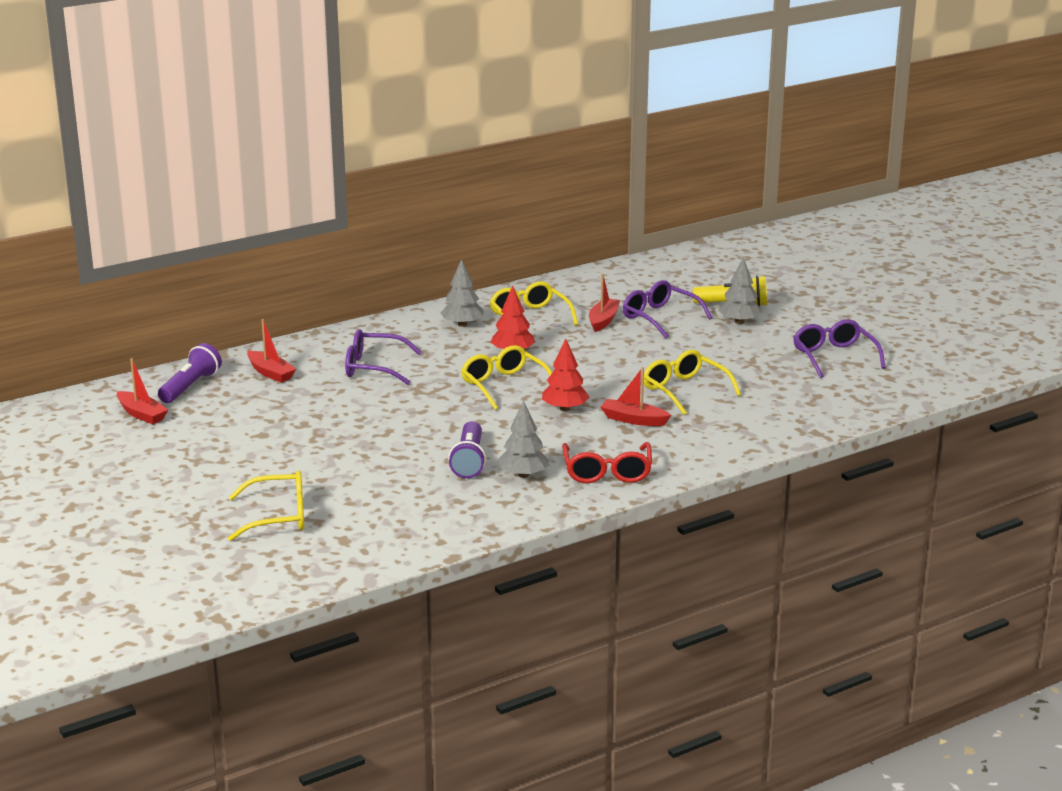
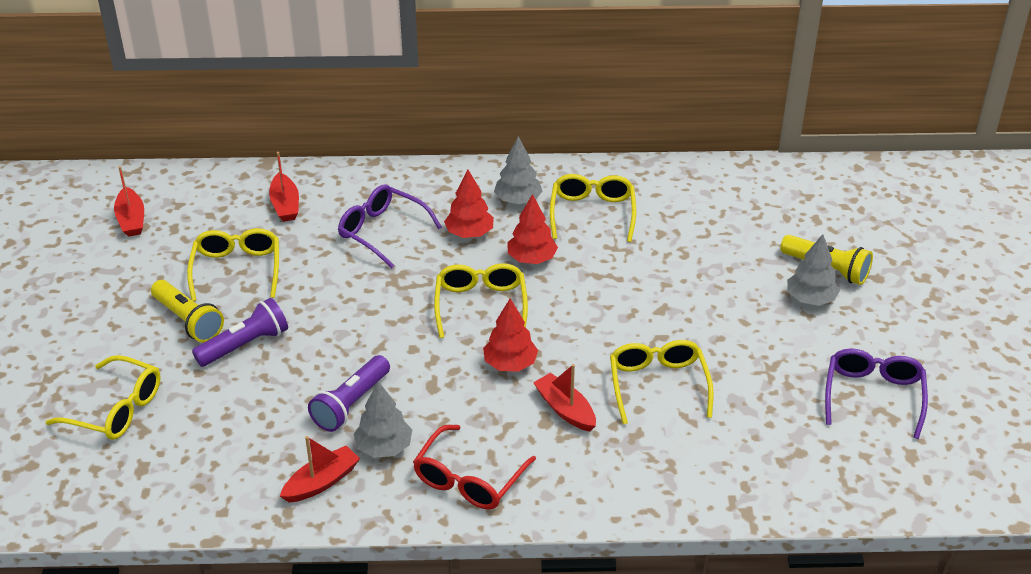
camera: 30 degrees right, 15 degrees up
purple flashlight [158,343,222,403] -> purple flashlight moved to [192,298,288,367]
red boat [589,274,620,332] -> red boat moved to [280,436,360,502]
purple glasses [623,280,712,338] -> none
none -> yellow flashlight [151,280,224,342]
none -> yellow glasses [187,228,279,301]
none -> red tree [444,170,494,238]

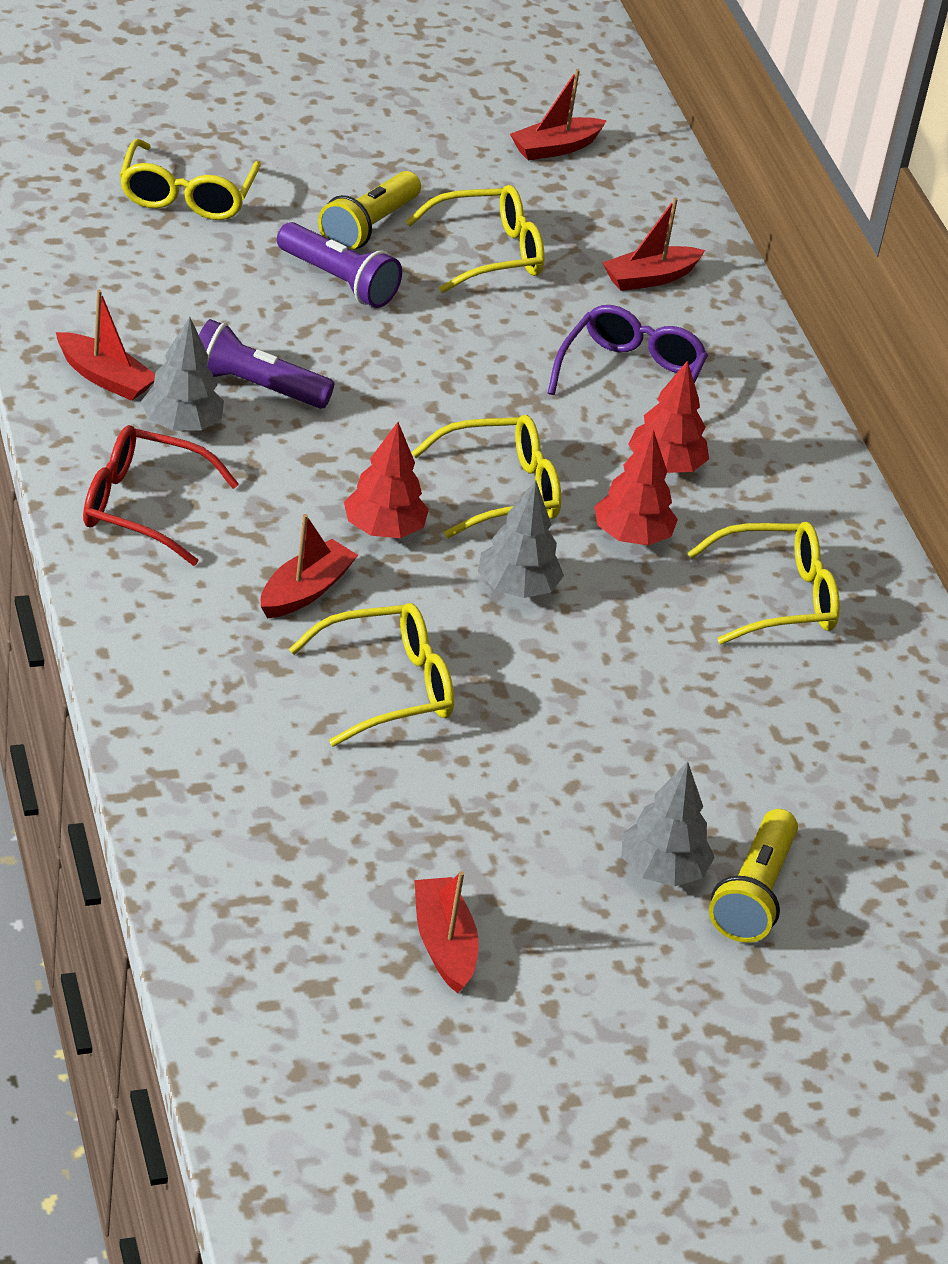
camera: 70 degrees right, 0 degrees up
grey tree [494,136,543,204] -> grey tree moved to [478,480,564,598]
purple glasses [825,348,928,439] -> red boat [415,871,479,993]

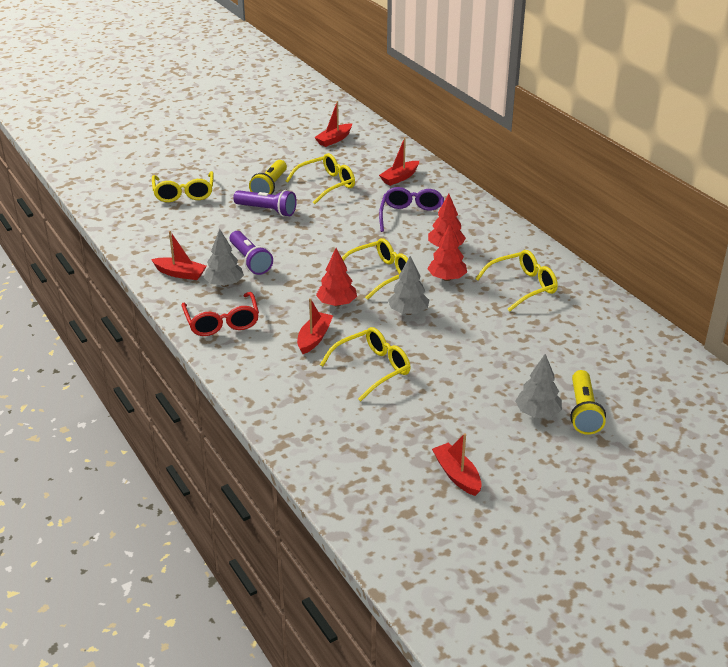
camera: 10 degrees left, 5 degrees down
red glasses [83,425,239,566] -> red glasses turned 105 degrees counterclockwise [182,292,259,336]
purple flashlight [199,319,334,409] -> purple flashlight turned 120 degrees counterclockwise [229,231,273,275]

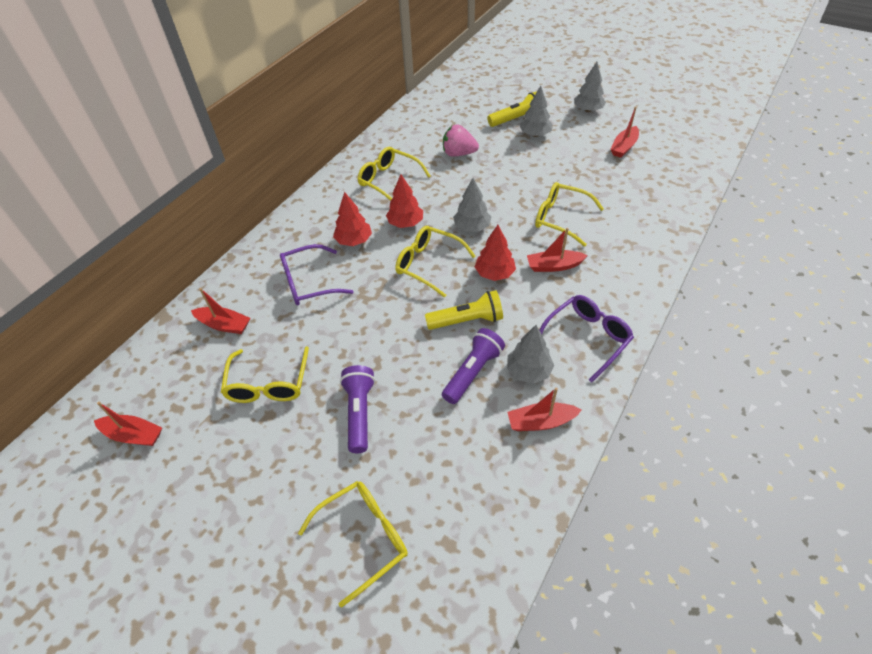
camera: 115 degrees left, 15 degrees up
red boat [151,231,207,280] -> red boat turned 90 degrees counterclockwise [507,387,581,431]
red glasses [182,292,259,336] -> purple glasses [540,295,634,383]
yellow flashlight [249,160,287,194] -> yellow flashlight moved to [425,290,503,330]
yellow glasses [286,153,355,204] -> yellow glasses turned 120 degrees counterclockwise [221,346,309,403]
none -> pink strawberry [443,124,479,157]
none -> grey tree [574,62,606,112]

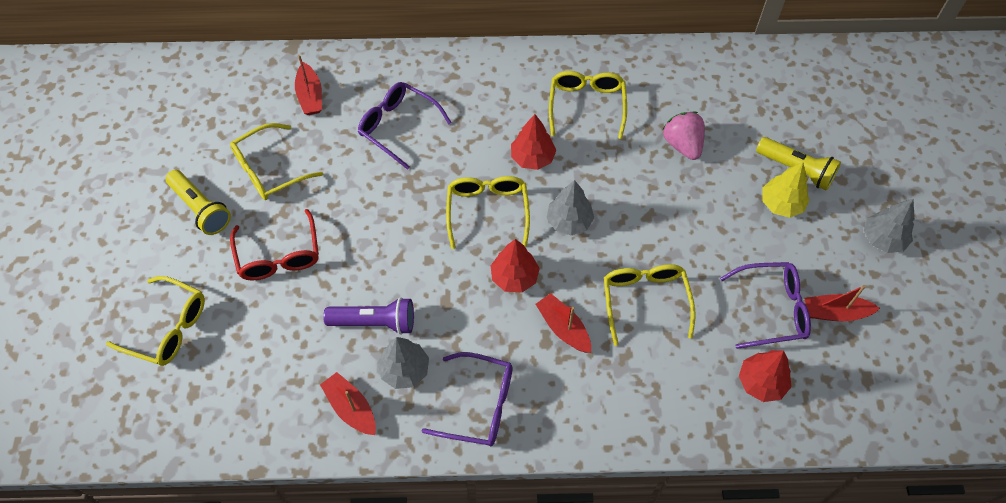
camera: 55 degrees right, 10 degrees up
red boat [94,402,162,446] -> none
red tree [333,192,372,246] -> red tree moved to [739,350,792,402]
purple flashlight [340,365,375,453] -> red glasses [230,209,319,280]
yellow flashlight [425,290,503,330] -> yellow flashlight moved to [166,170,231,235]
grey tree [519,86,552,137] -> yellow tree [762,162,810,218]
none -> purple glasses [720,262,811,349]

